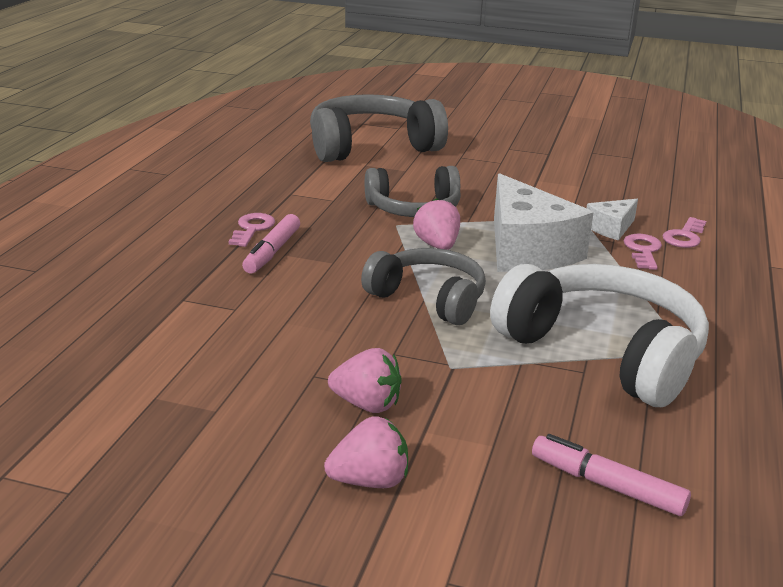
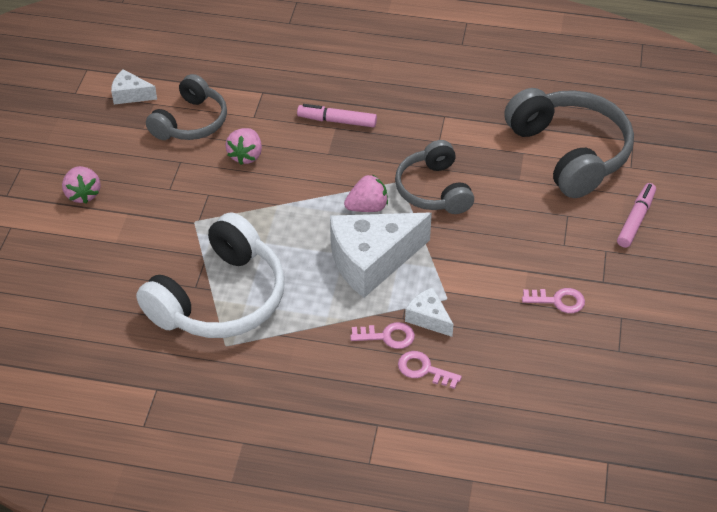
camera: 85 degrees right, 20 degrees up
pink key [229,213,275,247] -> pink key moved to [522,288,585,313]
pink strawberry [328,348,402,413] -> pink strawberry moved to [225,128,262,165]
grey headphones [361,248,486,325] -> grey headphones moved to [146,74,227,140]
pink marker [532,434,691,516] -> pink marker moved to [617,183,656,248]
none -> white cheese [111,69,157,105]

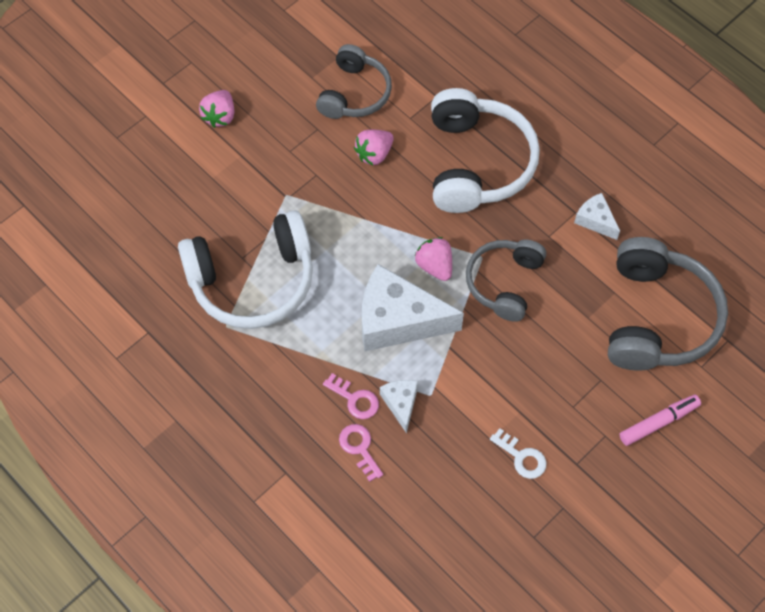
camera: 35 degrees right, 15 degrees up
white cheese [111,69,157,105] -> white cheese moved to [574,193,620,240]
grey headphones [146,74,227,140] -> grey headphones turned 45 degrees counterclockwise [316,44,392,119]
pink marker [297,104,377,127] -> white headphones [431,88,540,213]
pink strawberry [344,174,388,212] -> pink strawberry turned 135 degrees counterclockwise [415,237,452,281]
pink key [522,288,585,313] -> white key [490,428,547,479]

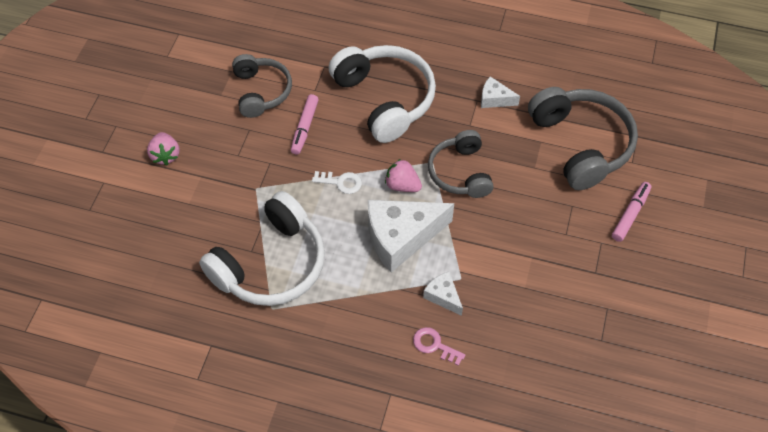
camera: 30 degrees left, 5 degrees down
pink key [323,373,379,419] -> none
pink strawberry [354,130,394,165] -> pink marker [291,94,319,155]
white key [490,428,547,479] -> white key moved to [312,171,362,194]

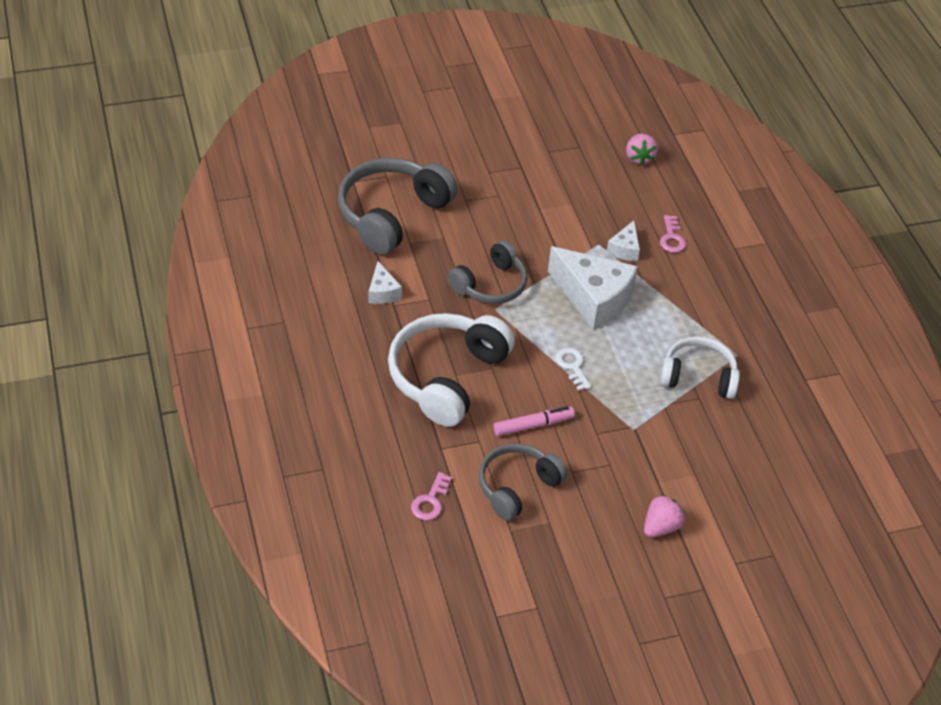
camera: 125 degrees left, 10 degrees down
white headphones [199,191,325,306] -> white headphones [660,336,740,399], size x0.64
pink strawberry [385,159,422,192] -> pink strawberry moved to [626,134,658,166]
pink marker [612,182,651,242] -> none
none -> pink key [411,472,452,520]

